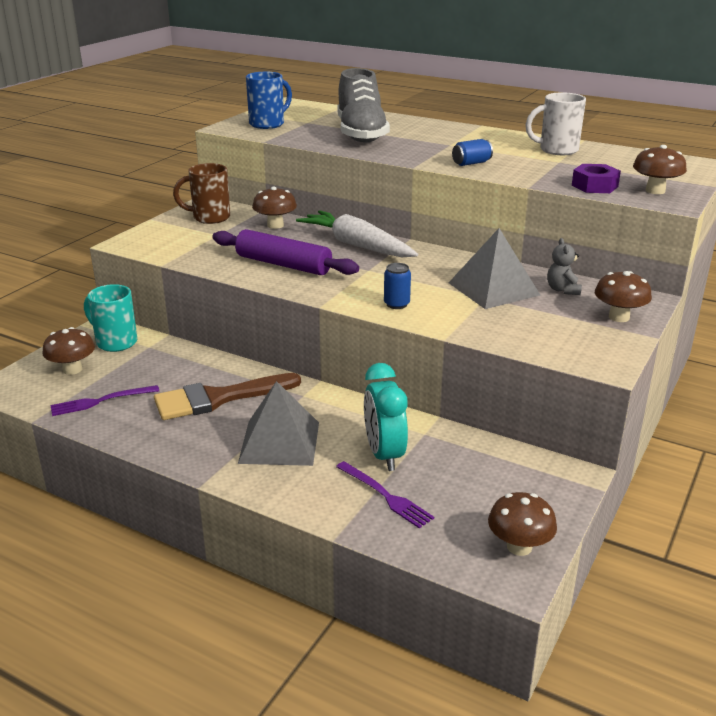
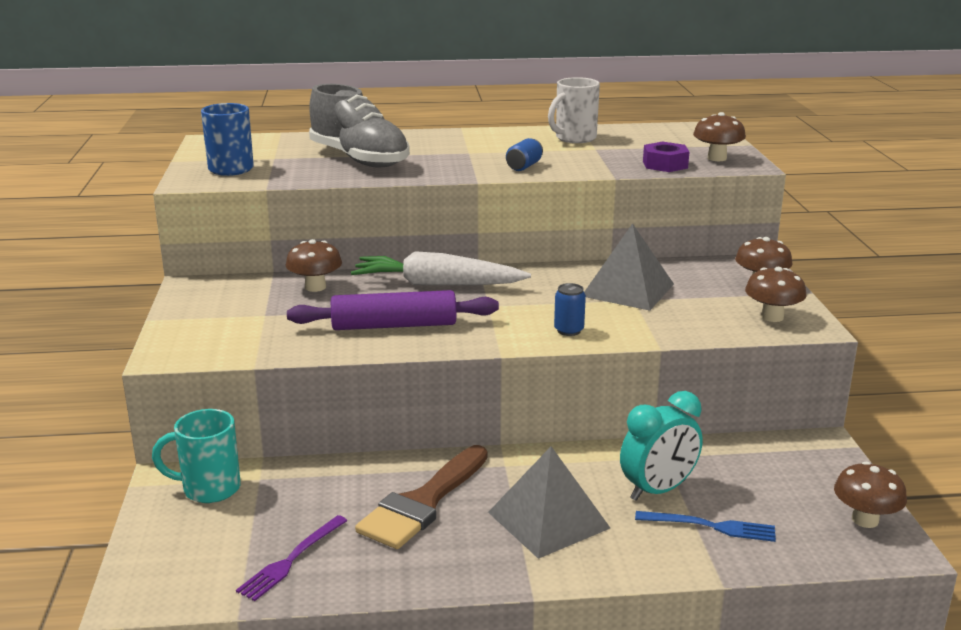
camera: 35 degrees left, 5 degrees down
brown mushroom [42,327,95,375] -> brown mushroom moved to [745,267,807,322]
brown mug [173,163,230,224] -> none
purple fork [336,461,434,529] -> blue fork [635,511,776,542]
turquoise clock [364,363,408,471] -> turquoise clock turned 75 degrees counterclockwise [620,391,703,501]
grey teddy bear [547,238,582,295] -> none

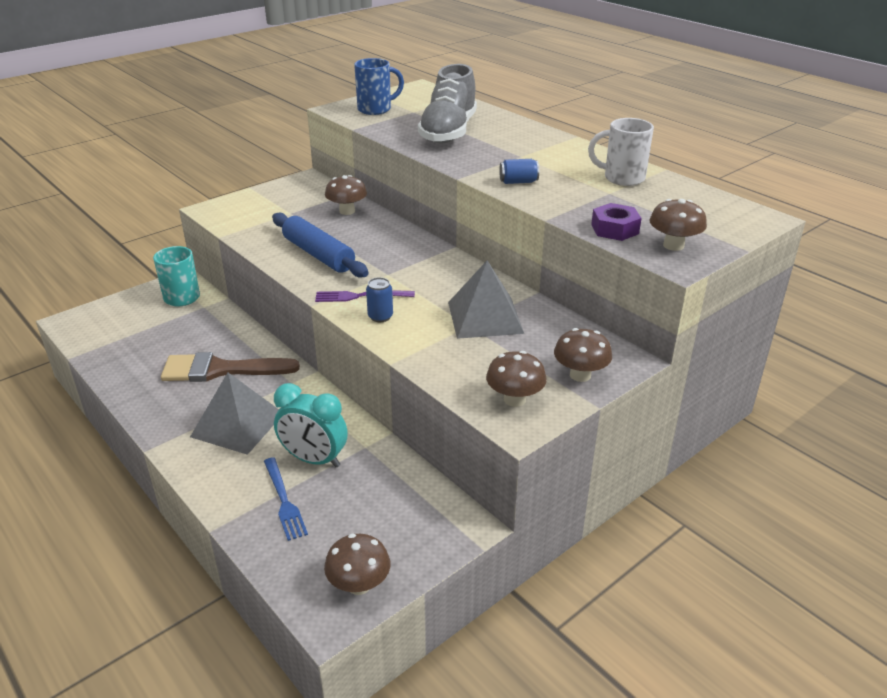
camera: 55 degrees right, 10 degrees up
purple fork [236,515,348,601] -> purple fork moved to [315,290,415,302]
purple rolling pin [287,290,499,330] -> blue rolling pin [272,213,369,278]
white carrot [351,251,531,285] -> none

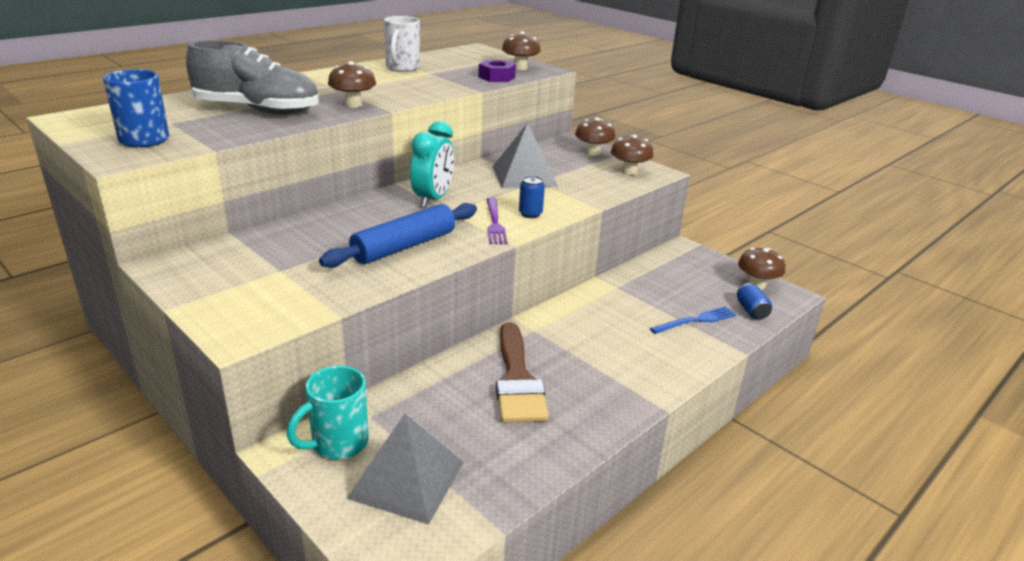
camera: 95 degrees left, 5 degrees down
grey pyramid [190,373,279,455] -> grey pyramid moved to [346,413,464,524]
turquoise clock [274,383,348,468] -> turquoise clock moved to [410,121,454,208]
brown mushroom [325,175,367,215] -> brown mushroom moved to [328,61,376,108]
blue can [499,159,539,184] -> blue can moved to [737,283,772,319]

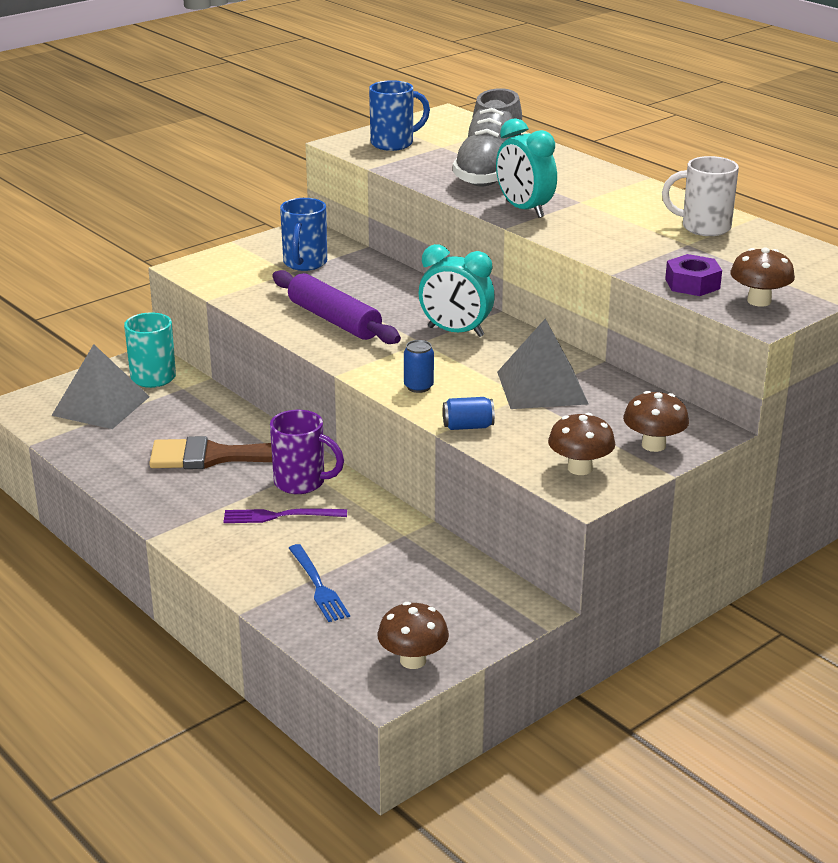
camera: 95 degrees right, 0 degrees up
blue rolling pin [319,203,477,268] -> purple rolling pin [272,270,401,344]
brown mushroom [328,61,376,108] -> turquoise clock [496,118,557,218]
purple fork [487,198,508,244] -> purple fork moved to [224,508,347,523]
blue can [737,283,772,319] -> blue can moved to [443,397,495,430]
none -> purple mug [270,410,344,494]
none -> blue mug [280,198,327,271]

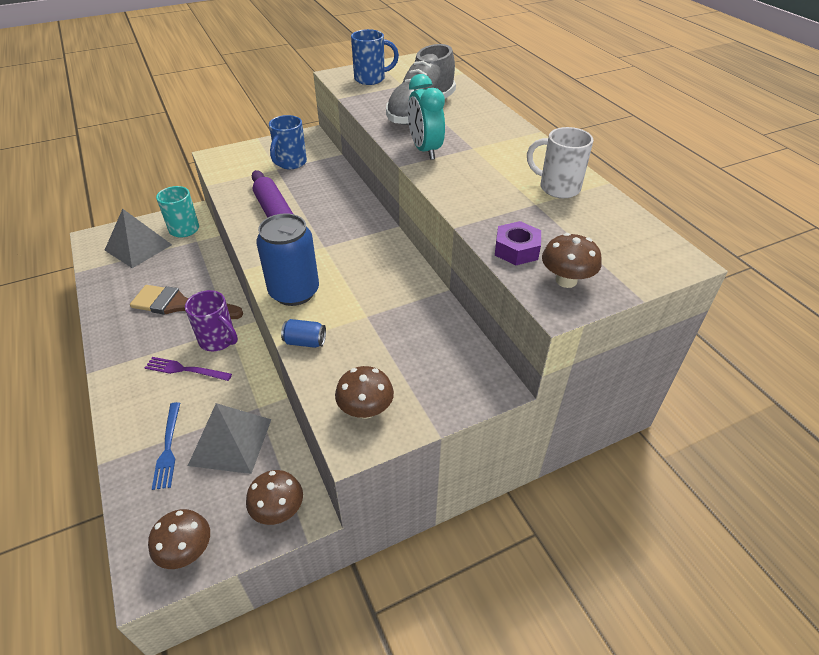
camera: 15 degrees right, 15 degrees up
blue can [404,340,434,393] -> blue can [256,213,319,306], size x2.20
turquoise clock [419,244,495,337] -> none
grey pyramid [497,319,588,409] -> grey pyramid moved to [188,403,272,474]
brown mushroom [623,391,689,452] -> brown mushroom moved to [246,470,303,525]

